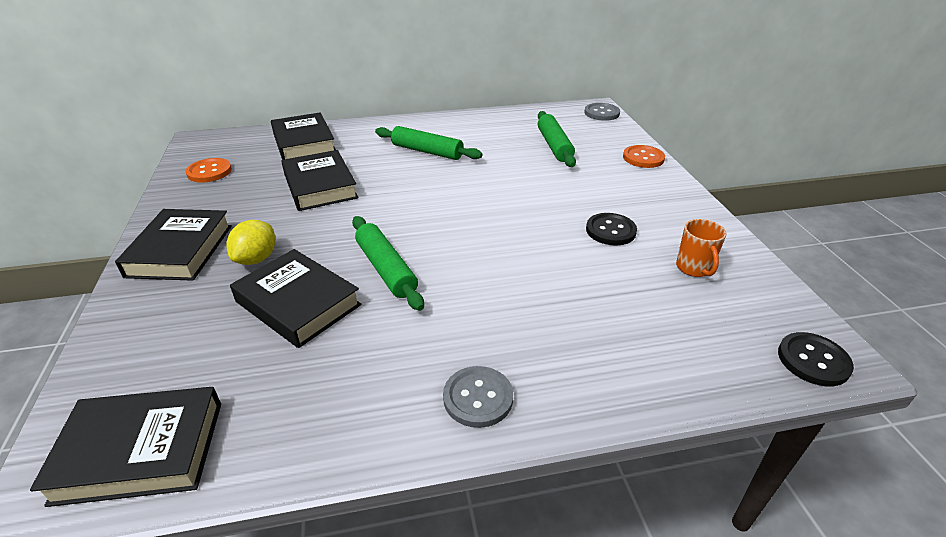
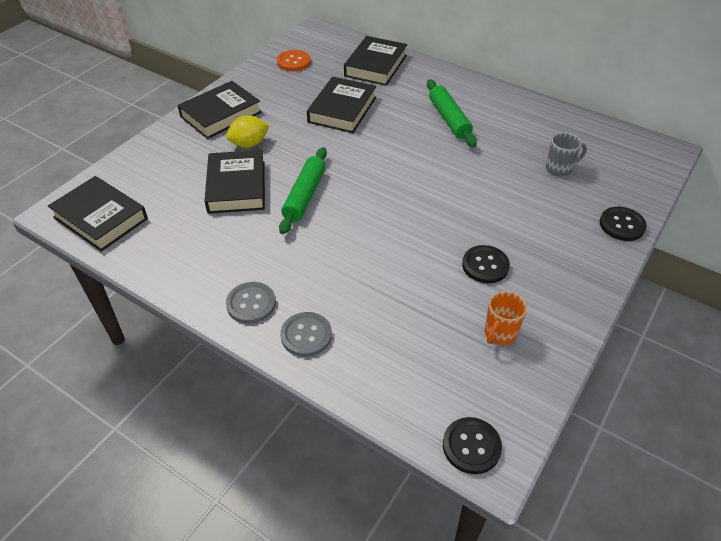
camera: 45 degrees right, 10 degrees up
green rolling pin [538,111,576,167] -> grey mug [546,132,587,177]
grey button [584,103,620,121] -> grey button moved to [280,312,332,357]
orange button [623,145,665,168] -> black button [600,207,647,241]

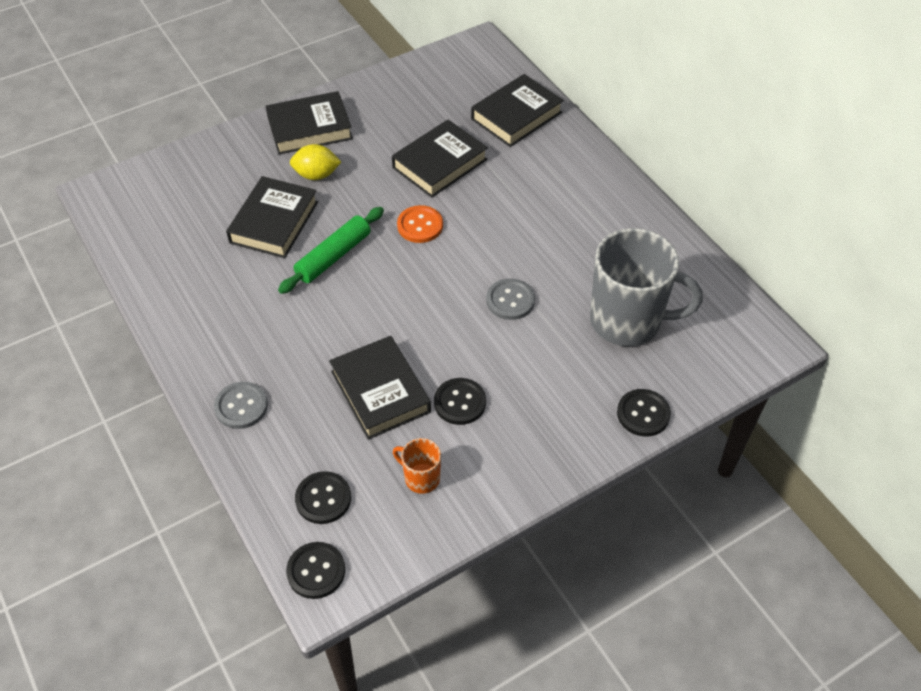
camera: 25 degrees right, 5 degrees up
black book [48,176,148,252] -> black book moved to [329,336,431,440]
grey button [226,282,276,324] -> grey button moved to [486,278,535,320]
orange button [277,50,311,71] -> orange button moved to [397,205,443,243]
green rolling pin [427,79,477,147] -> none
orange mug [485,291,527,345] -> orange mug turned 60 degrees clockwise [393,438,441,494]
grey mug [546,132,587,177] -> grey mug [590,228,703,346], size x2.24
none -> black button [295,471,351,524]

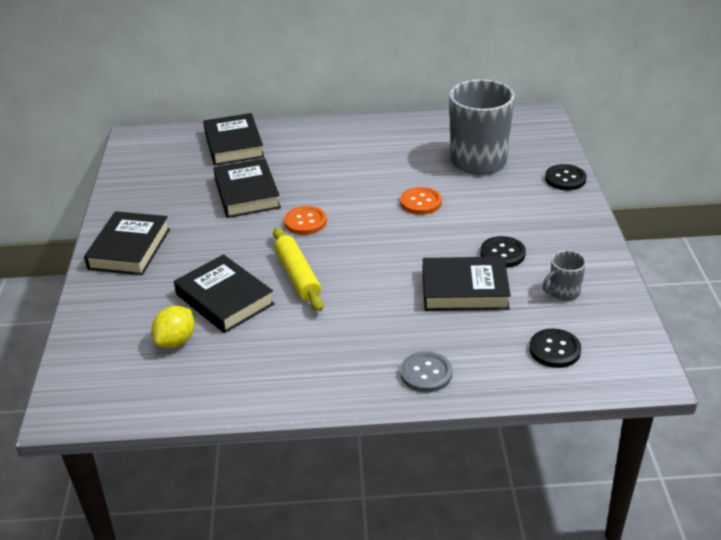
camera: 60 degrees left, 15 degrees down
green rolling pin [278,207,384,294] -> yellow rolling pin [273,227,324,312]
black button [286,542,345,599] -> none
yellow lemon [290,144,341,180] -> yellow lemon moved to [152,306,195,348]
orange mug [393,438,441,494] -> grey mug [543,250,586,301]
grey button [486,278,535,320] -> orange button [400,187,442,215]

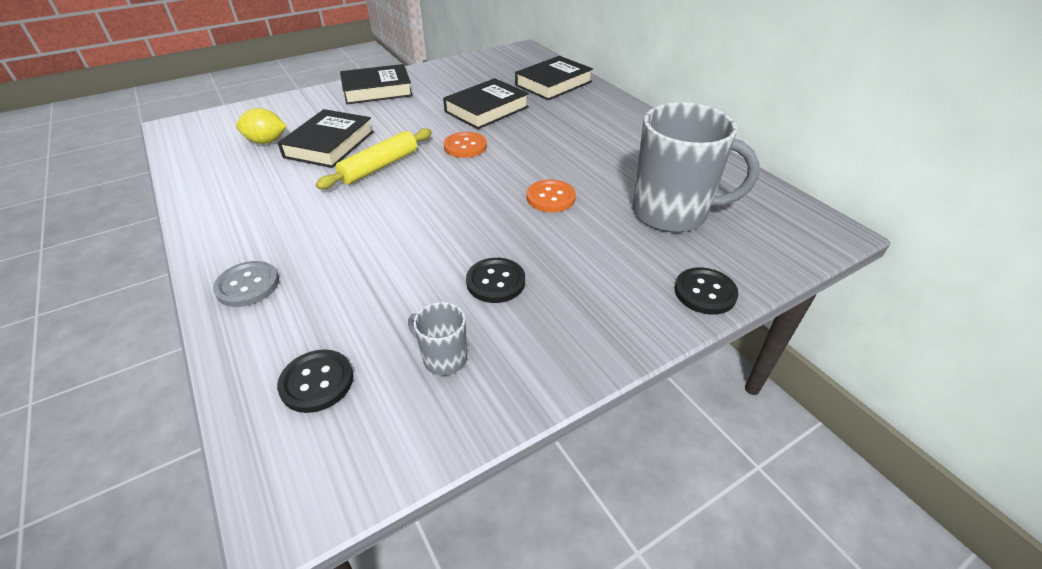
camera: 60 degrees right, 5 degrees up
black book [423,257,511,311] -> none

